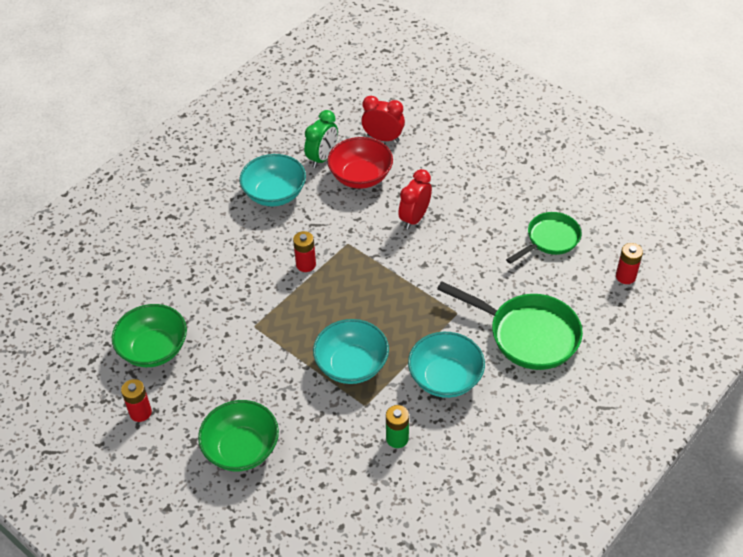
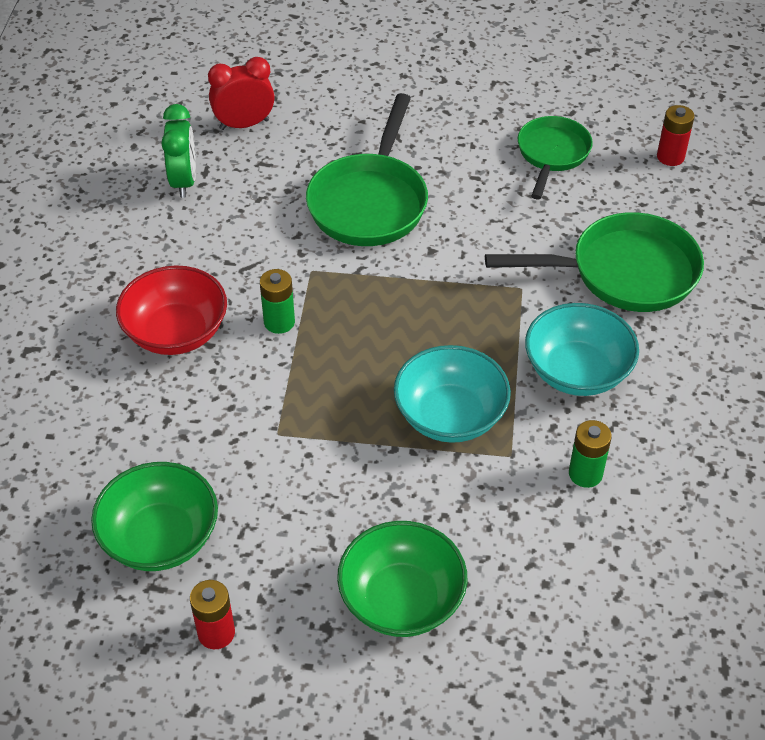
camera: 35 degrees left, 0 degrees up
turquoise bowl [239,154,306,206] -> none
red battery [293,231,316,272] -> green battery [260,269,295,334]
red bowl [327,137,393,189] -> red bowl moved to [116,265,227,355]
red clock [398,169,432,230] -> green pan [306,93,428,246]

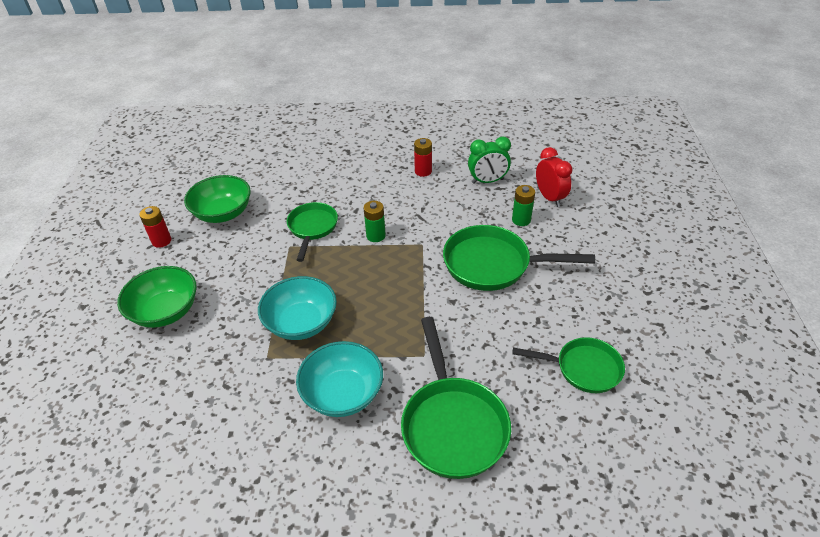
camera: 85 degrees right, 5 degrees down
red bowl [116,265,227,355] -> none
green battery [569,420,612,488] -> green battery moved to [512,185,535,226]
red battery [657,105,695,166] -> red battery moved to [414,138,432,177]
none -> green pan [287,202,338,262]

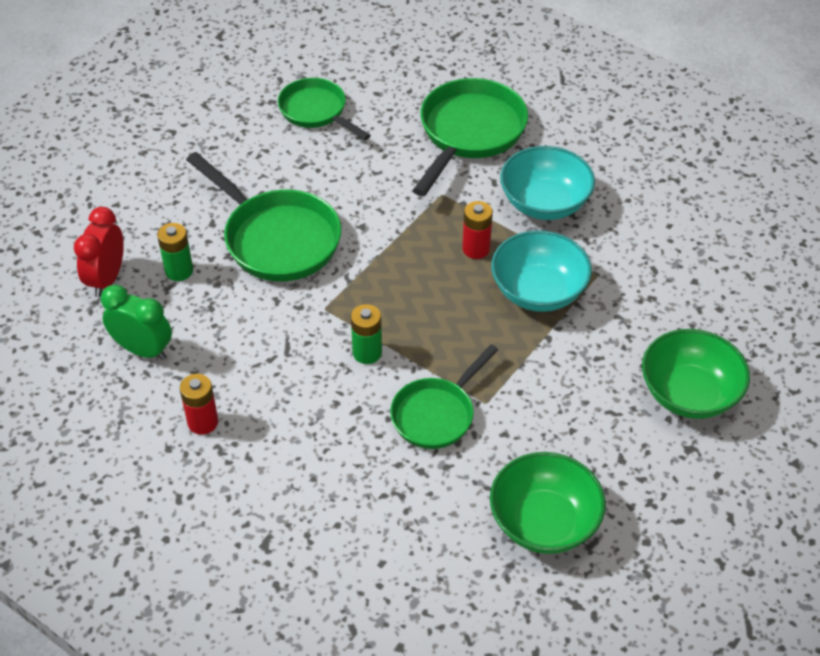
camera: 145 degrees left, 5 degrees up
red battery [139,206,171,248] -> red battery moved to [462,201,493,259]

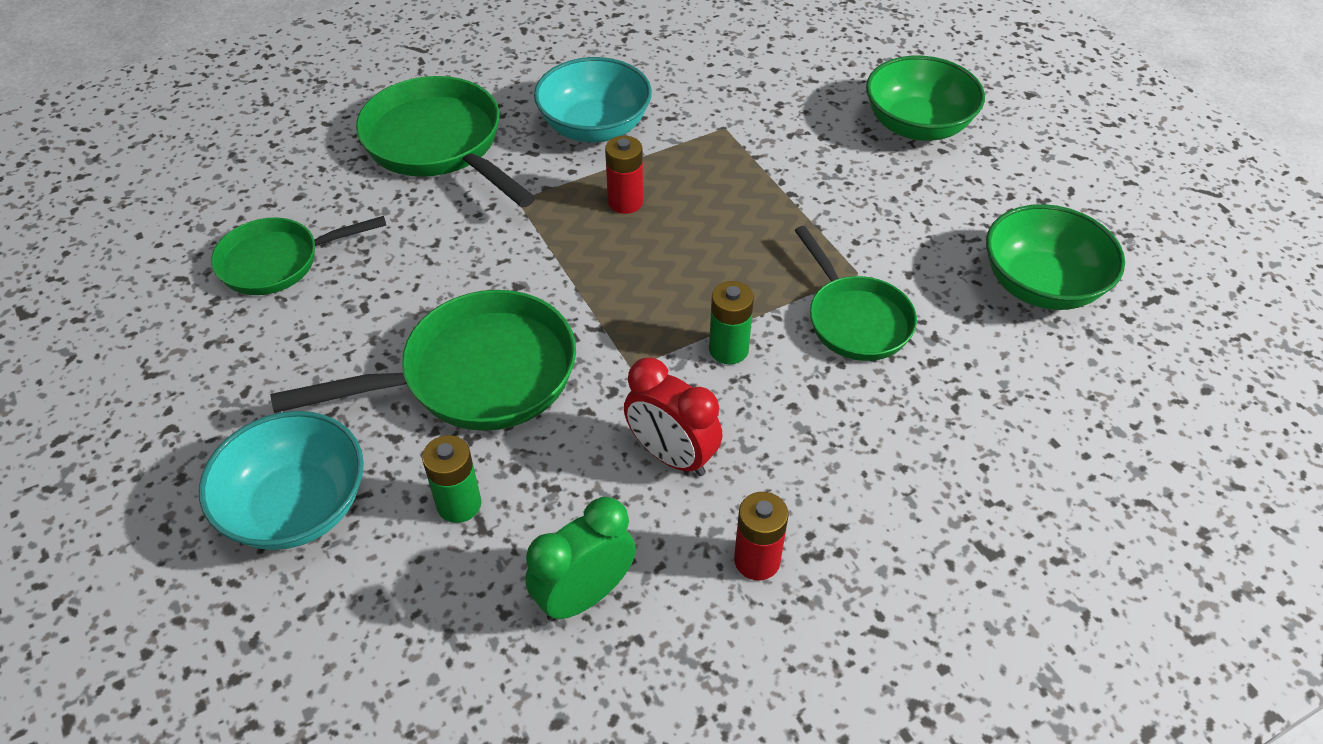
camera: 65 degrees left, 0 degrees up
red clock [74,207,124,297] -> red clock moved to [624,357,723,476]
turquoise bowl [491,230,592,312] -> turquoise bowl moved to [199,411,364,550]

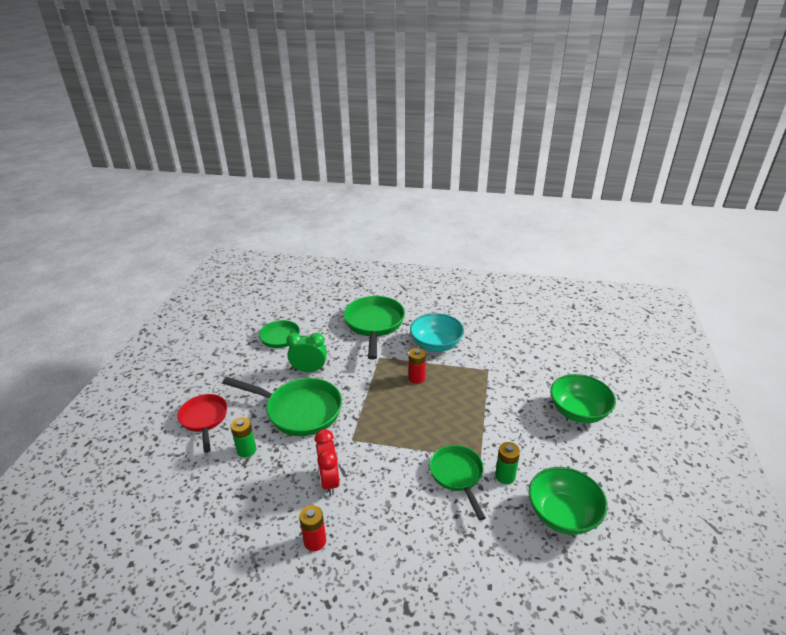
camera: 40 degrees right, 15 degrees down
turquoise bowl [199,411,364,550] -> red pan [177,394,227,453]
green clock [525,497,636,622] -> green clock moved to [287,333,327,372]
green battery [709,281,754,364] -> green battery moved to [495,442,520,484]
green pan [794,226,917,361] -> green pan turned 150 degrees clockwise [429,445,486,521]

